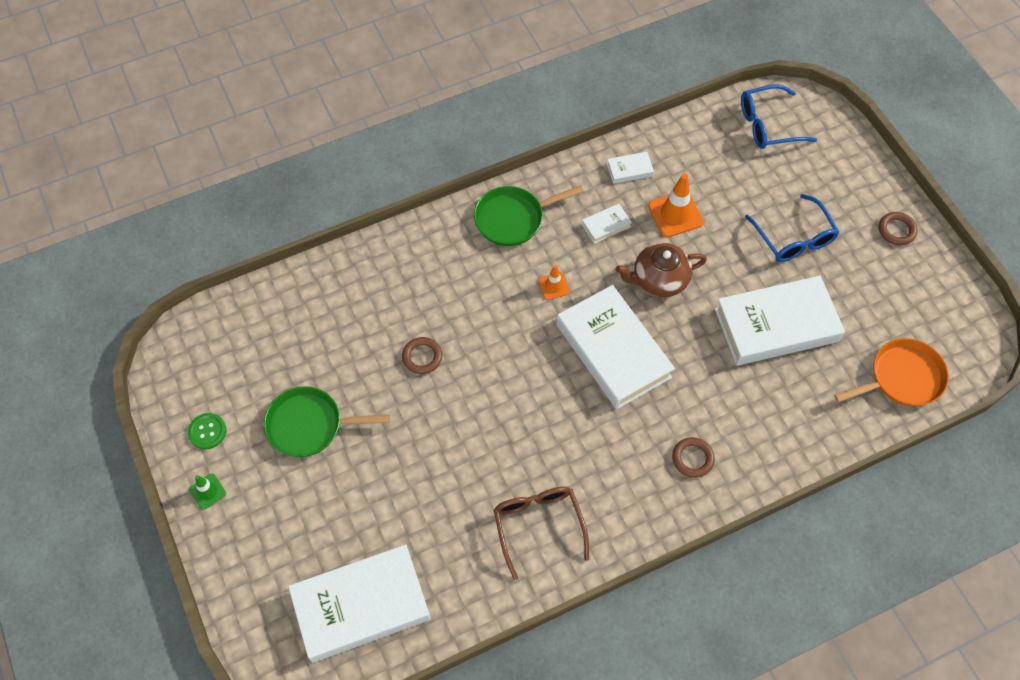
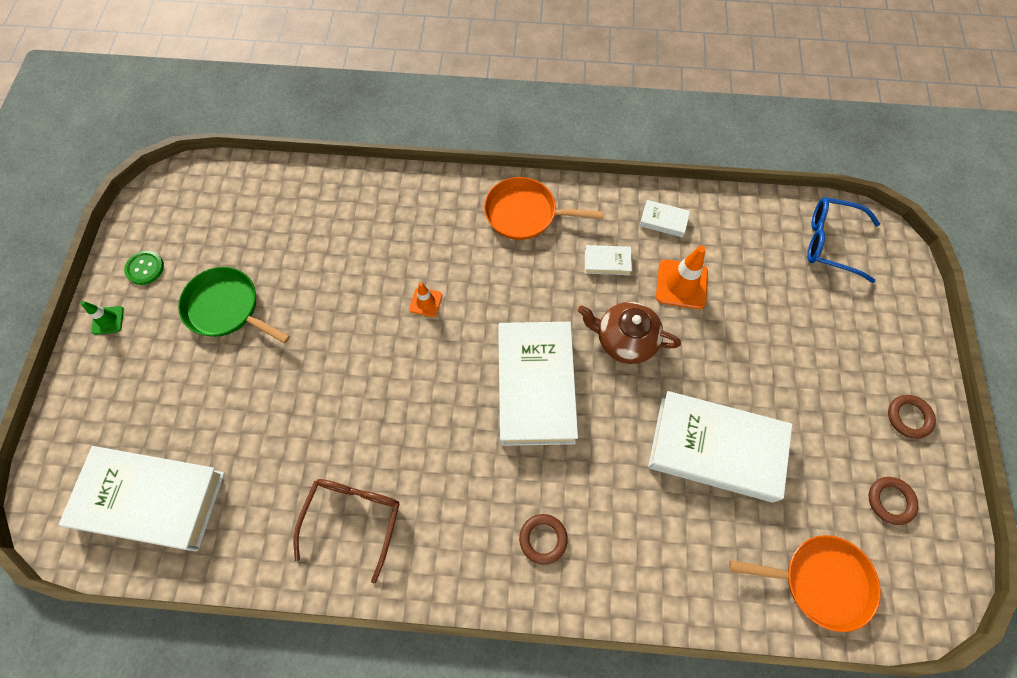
camera: 30 degrees right, 5 degrees up
brown ring [402,337,442,374] -> brown ring moved to [869,477,918,525]
green pan [474,185,584,246] -> orange pan [484,177,604,240]
orange traffic cone [538,265,570,300] -> orange traffic cone moved to [409,282,442,317]
blue glasses [745,194,839,262] -> none

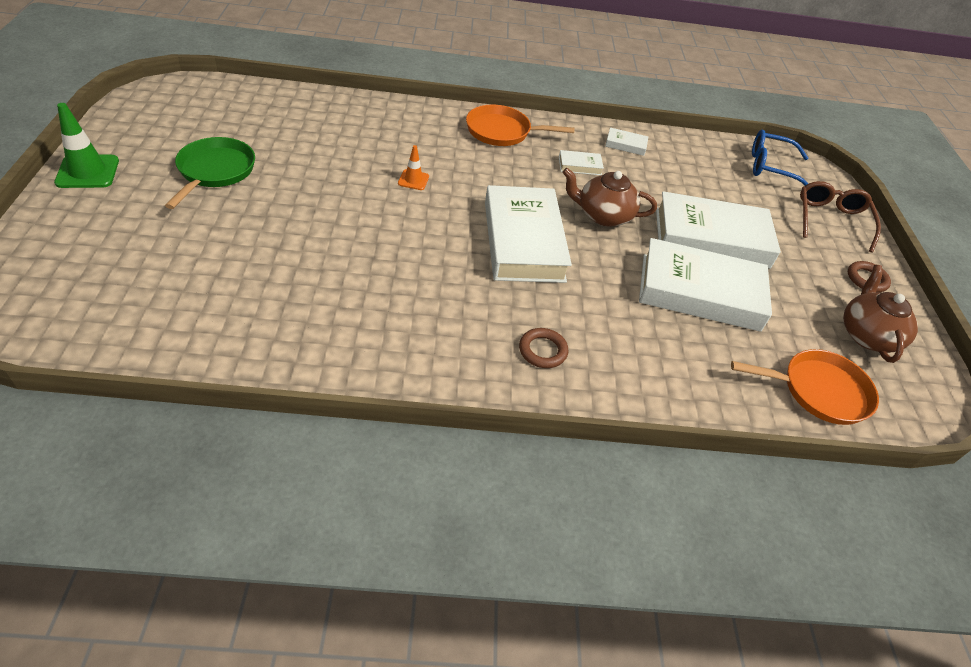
camera: 10 degrees left, 20 degrees down
white book [59,446,225,551] -> white book moved to [656,191,781,269]
green traffic cone [80,301,124,335] -> green traffic cone [54,103,119,188], size x1.75
green button [124,251,164,285] -> none
green pan [178,267,290,343] -> green pan turned 75 degrees clockwise [165,137,255,209]
brown glasses [293,479,400,583] -> brown glasses moved to [800,181,881,252]
orange traffic cone [656,246,708,309] -> none
brown ring [869,477,918,525] -> brown teapot [843,265,918,363]

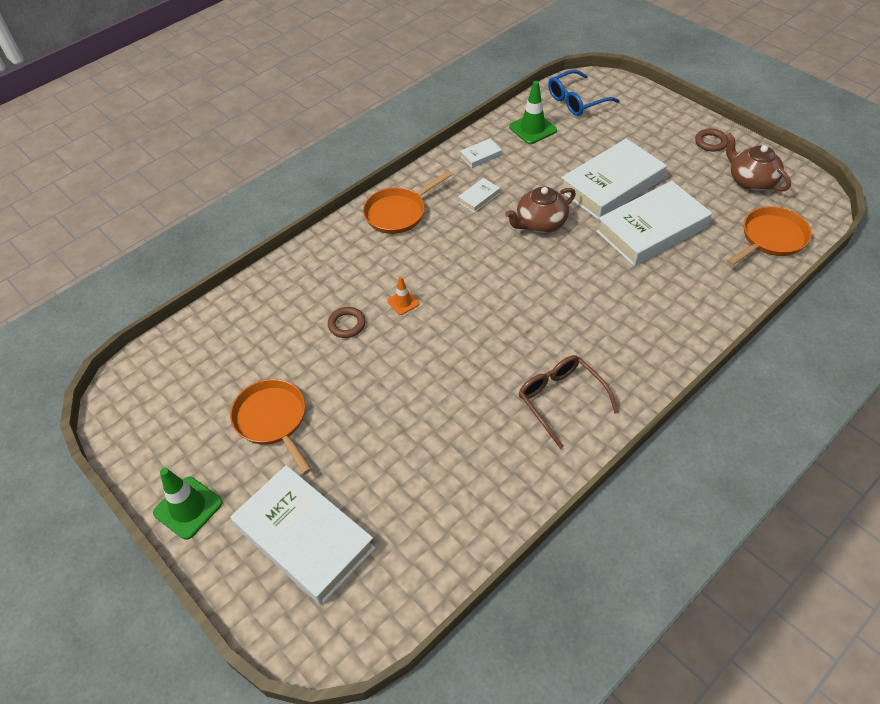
camera: 35 degrees left, 5 degrees up
green pan [165,137,255,209] -> orange pan [230,379,311,474]
white book [485,185,572,283] -> white book moved to [230,465,376,605]
brown ring [519,328,568,368] -> brown ring moved to [328,307,366,338]
brown glasses [800,181,881,252] -> brown glasses moved to [518,355,619,449]
none -> green traffic cone [509,81,557,144]

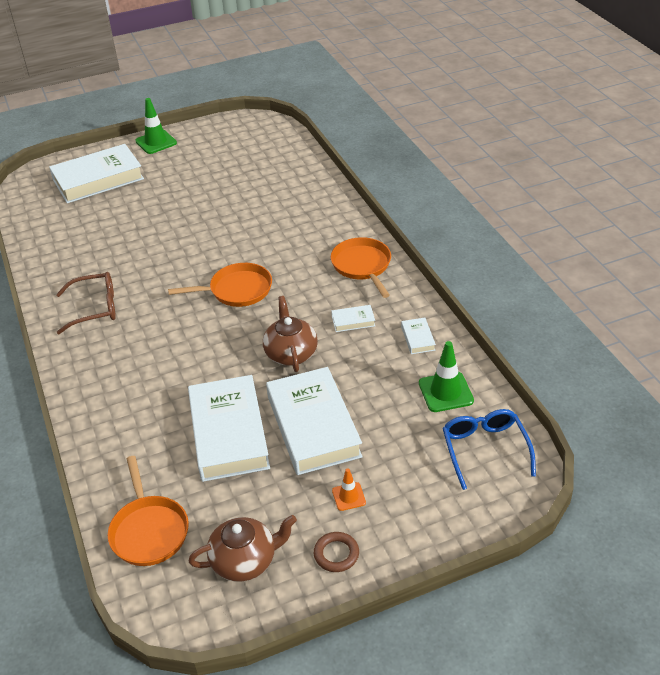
camera: 110 degrees right, 10 degrees down
orange pan [230,379,311,474] -> orange pan moved to [168,263,272,307]
brown ring [328,307,366,338] -> none
orange traffic cone [387,276,419,315] -> orange traffic cone moved to [332,468,366,511]
white book [458,178,500,213] -> white book turned 75 degrees counterclockwise [331,305,375,332]

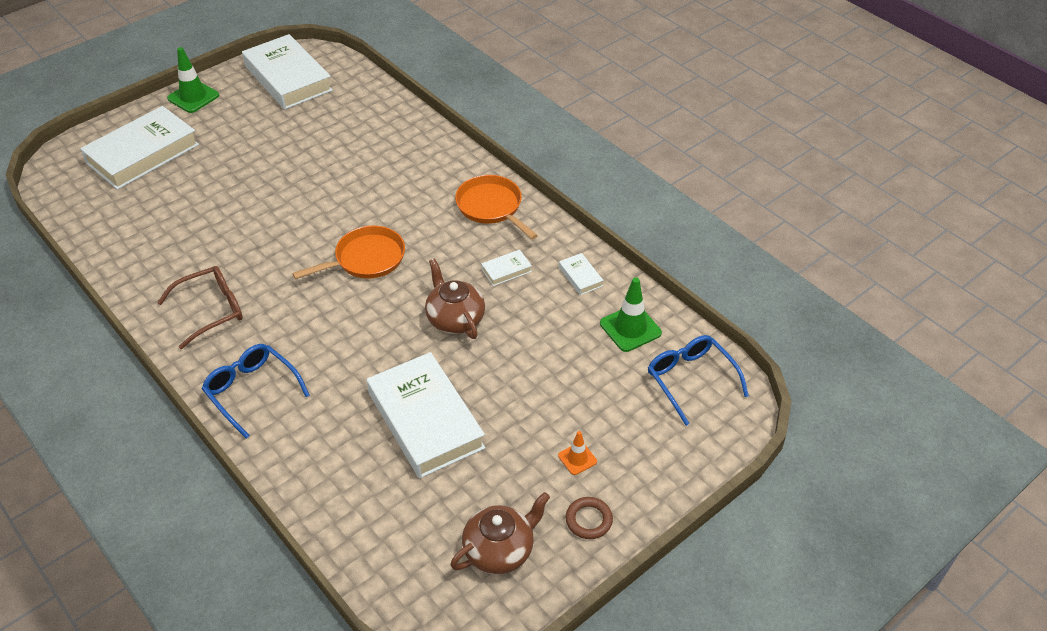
camera: 20 degrees left, 5 degrees up
orange pan [108,456,189,566] -> none
white book [266,367,363,475] -> white book moved to [242,34,333,109]
none -> blue glasses [202,344,310,439]

